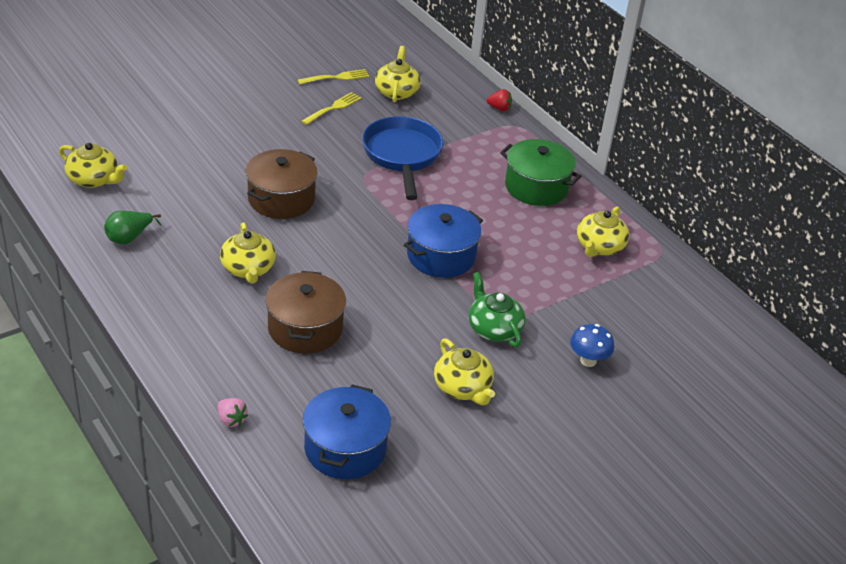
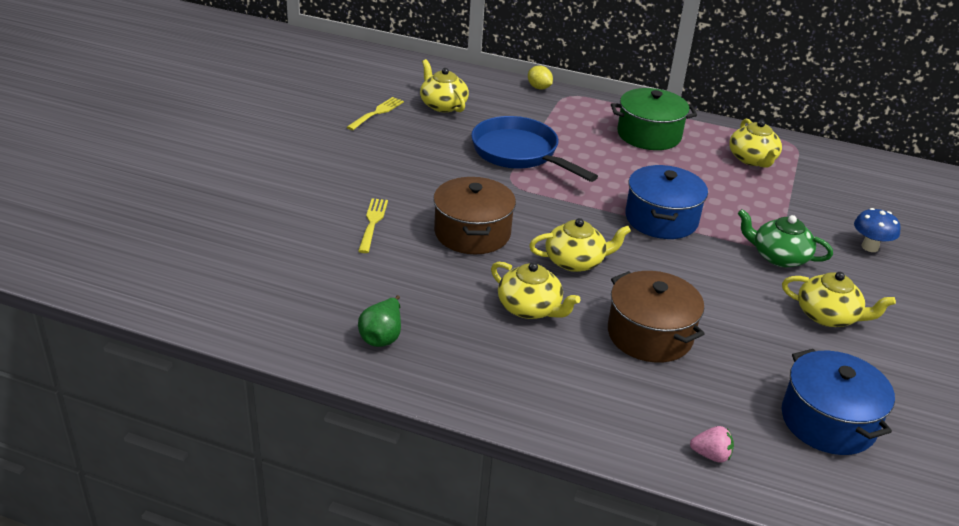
camera: 35 degrees left, 5 degrees down
yellow teapot [59,143,127,188] -> yellow teapot moved to [529,218,631,272]
yellow fork [301,92,361,125] -> yellow fork moved to [358,198,388,253]
red strawberry [487,89,512,111] -> yellow lemon [528,65,553,90]

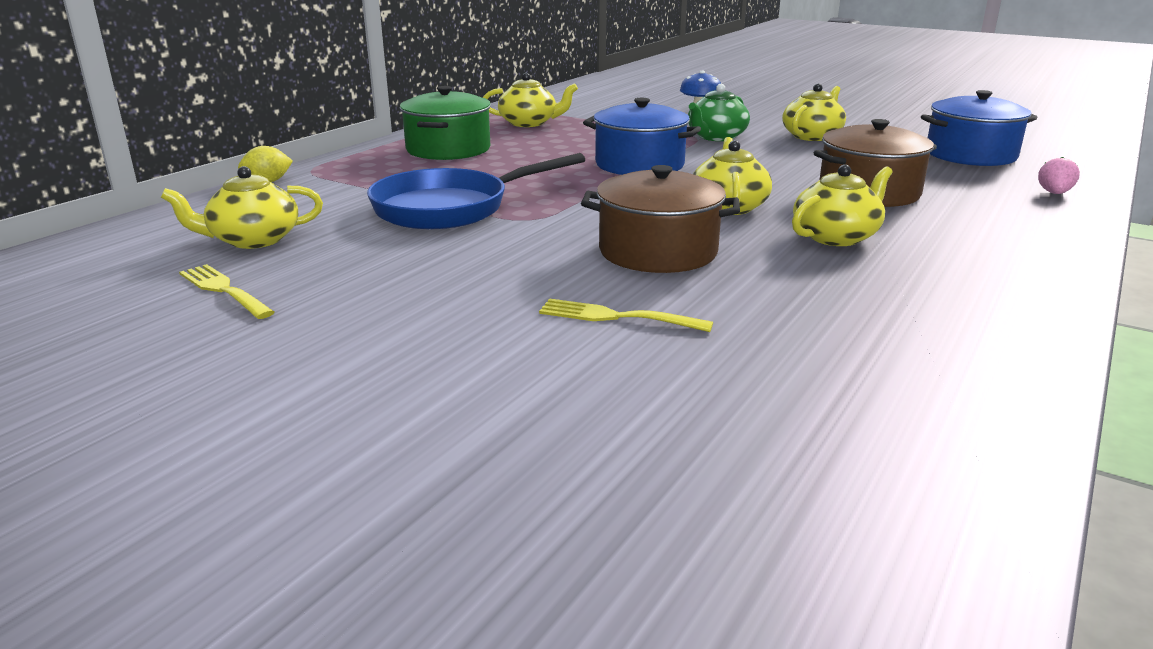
camera: 75 degrees left, 10 degrees down
green pear [358,295,401,347] -> none

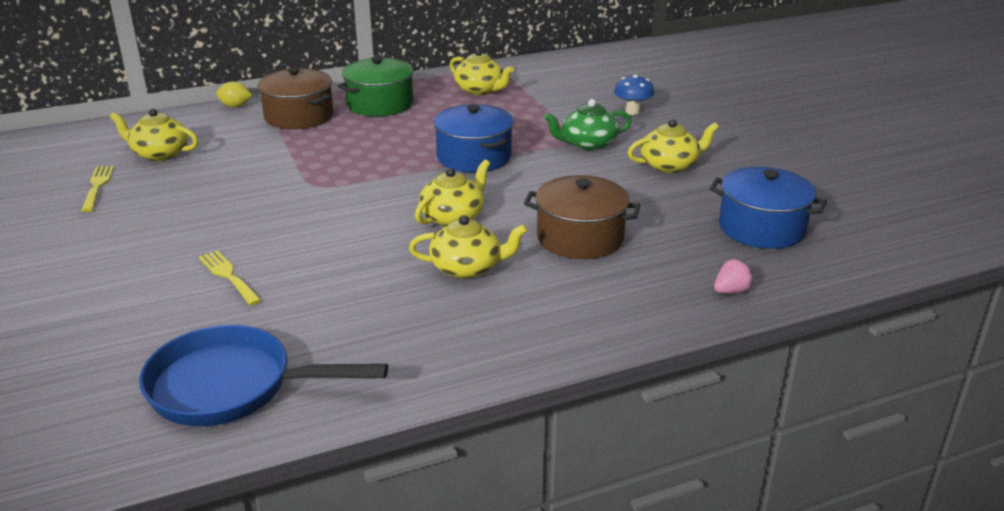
camera: 35 degrees right, 5 degrees up
blue pan [367,153,585,229] -> blue pan moved to [139,325,388,426]
brown pot [581,165,740,273] -> brown pot moved to [258,67,333,129]

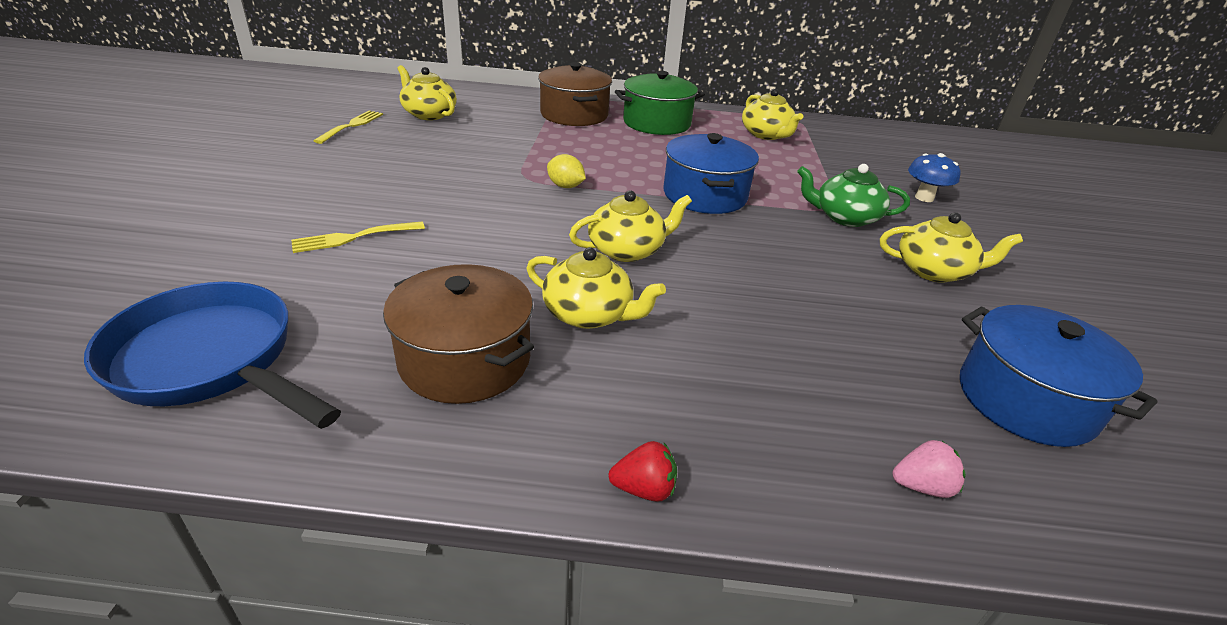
camera: 25 degrees right, 5 degrees up
yellow fork [199,250,262,306] -> yellow fork turned 105 degrees counterclockwise [291,222,425,253]
yellow lemon [216,81,252,107] -> yellow lemon moved to [547,154,586,188]
brown pot [524,175,640,259] -> brown pot moved to [383,264,534,404]
none -> red strawberry [609,441,677,502]

